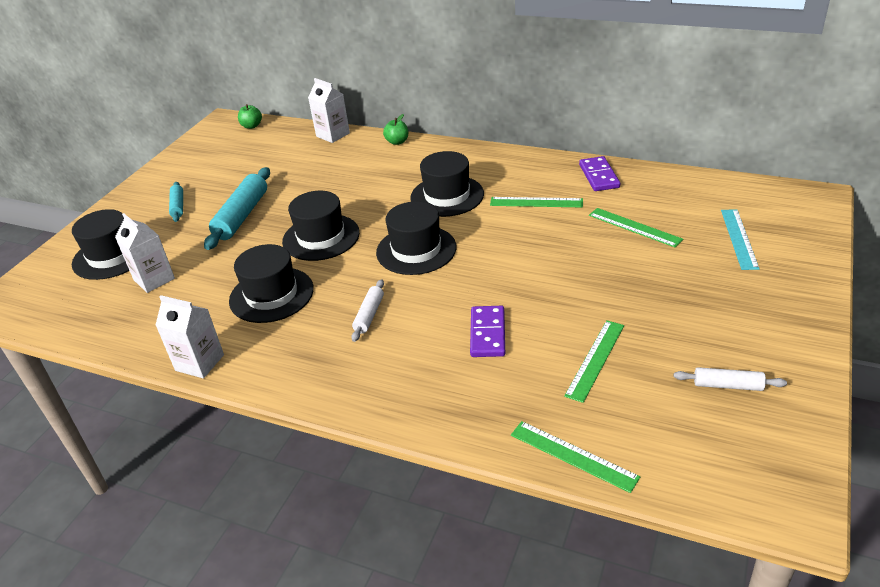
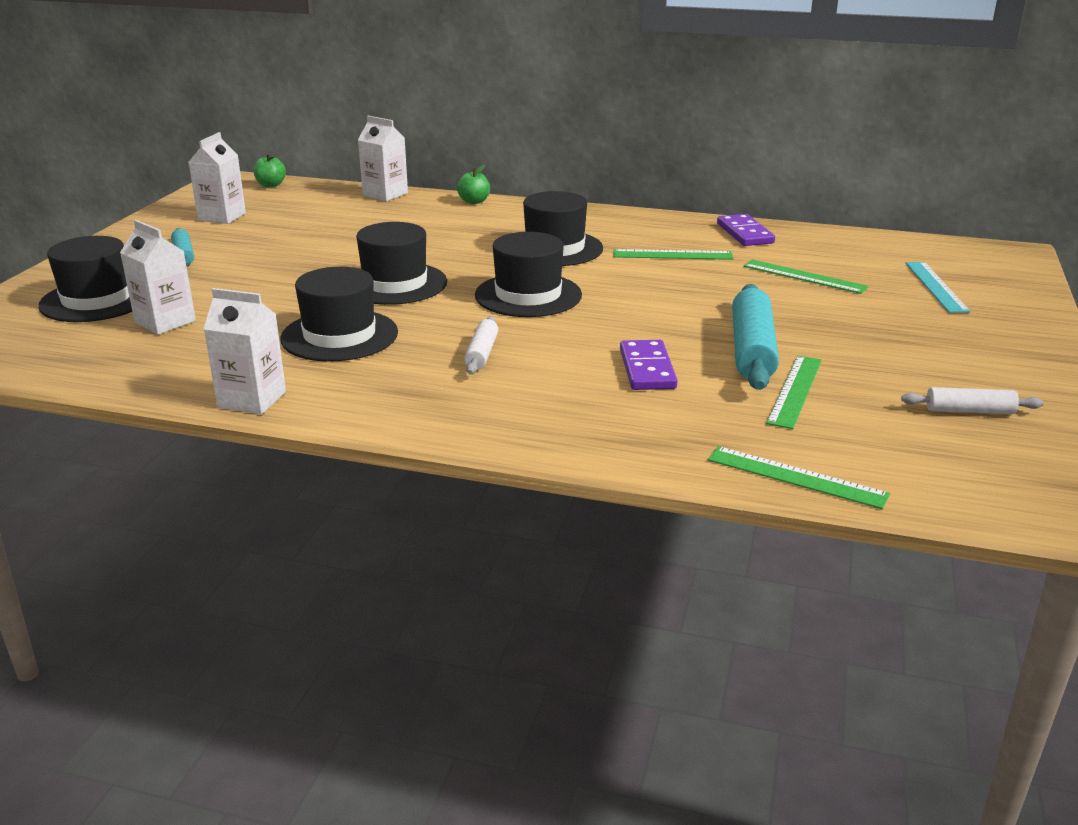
camera: 10 degrees left, 10 degrees down
turquoise rolling pin [204,167,270,250] -> turquoise rolling pin moved to [732,284,779,390]
none -> white carton [189,132,246,224]

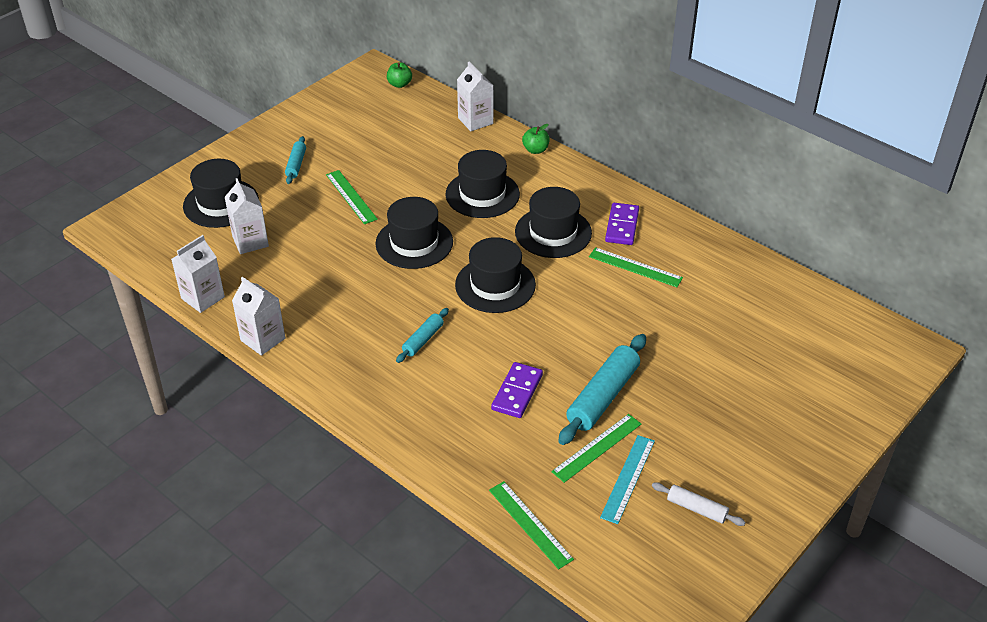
camera: 25 degrees right, 15 degrees up
white carton [189,132,246,224] -> white carton moved to [171,235,225,313]
black hat [280,267,398,362] -> black hat moved to [446,150,520,218]
white rolling pin [464,316,498,374] -> turquoise rolling pin [396,308,449,363]
purple domino [717,214,775,246] -> purple domino moved to [605,203,639,245]
green ruler [744,259,869,294] -> green ruler moved to [326,170,378,224]
turquoise ruler [905,262,970,313] -> turquoise ruler moved to [600,435,655,524]

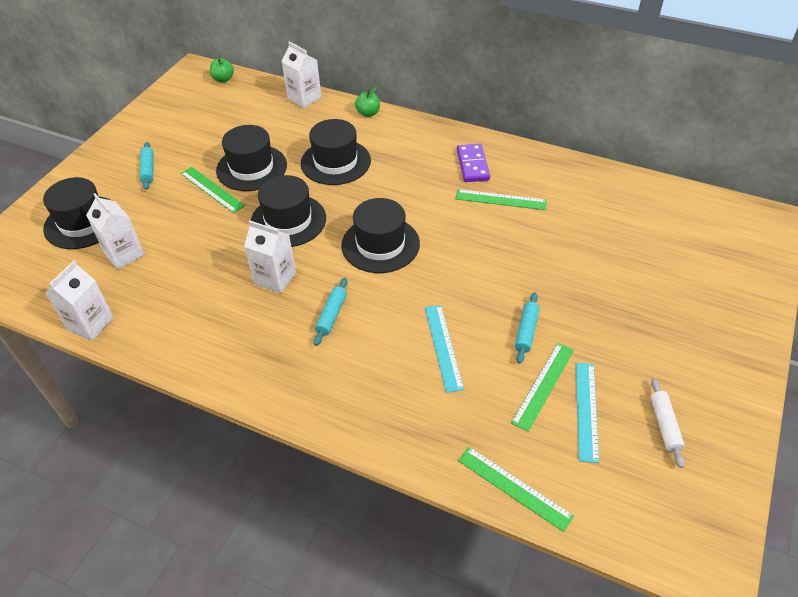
camera: 15 degrees left, 5 degrees up
white carton [232,277,285,356] -> white carton moved to [244,221,296,294]
purple domino [491,362,543,418] -> turquoise ruler [425,305,464,393]
black hat [515,187,592,258] -> black hat moved to [216,125,287,191]
turquoise rolling pin [558,334,646,445] -> turquoise rolling pin [515,293,540,364], size x0.54
white rolling pin [652,482,746,526] -> white rolling pin turned 75 degrees clockwise [651,378,685,468]

